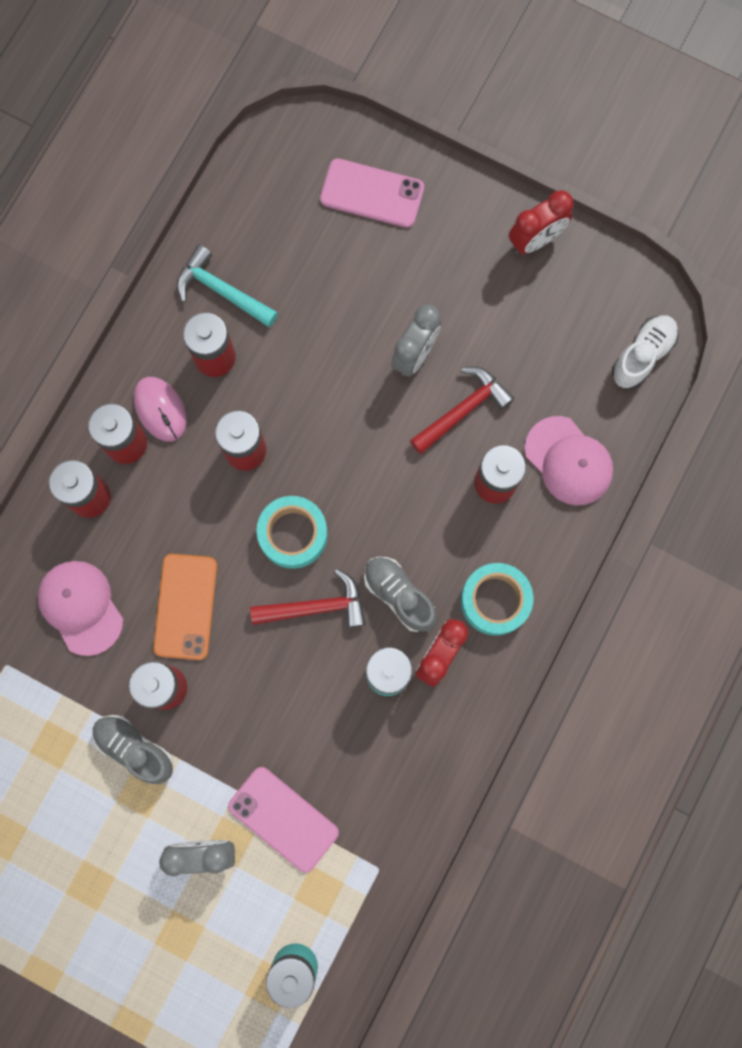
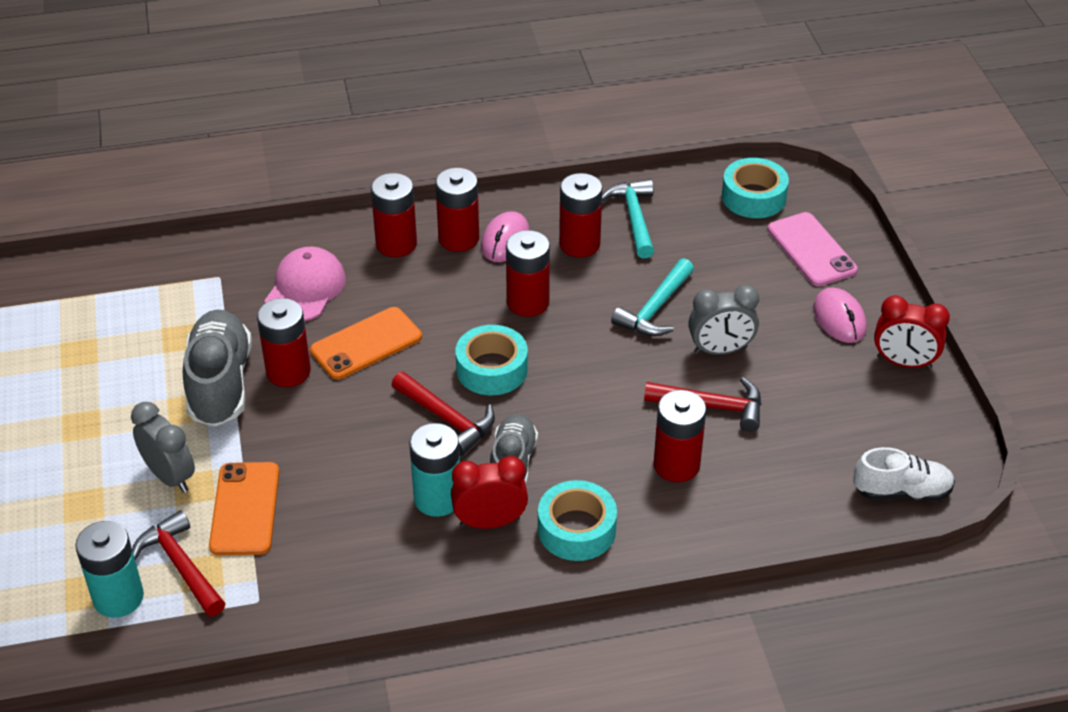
camera: 50 degrees right, 35 degrees down
grey shoe [93,715,173,784] -> grey shoe [183,310,252,426], size x1.56
pink phone [228,767,339,873] -> orange phone [209,462,279,555]
pink cap [525,416,613,505] -> none
none -> red hammer [132,510,225,616]
none -> turquoise hammer [611,258,694,336]
none -> turquoise tape [722,158,789,218]
none -> pink mouse [813,288,866,343]

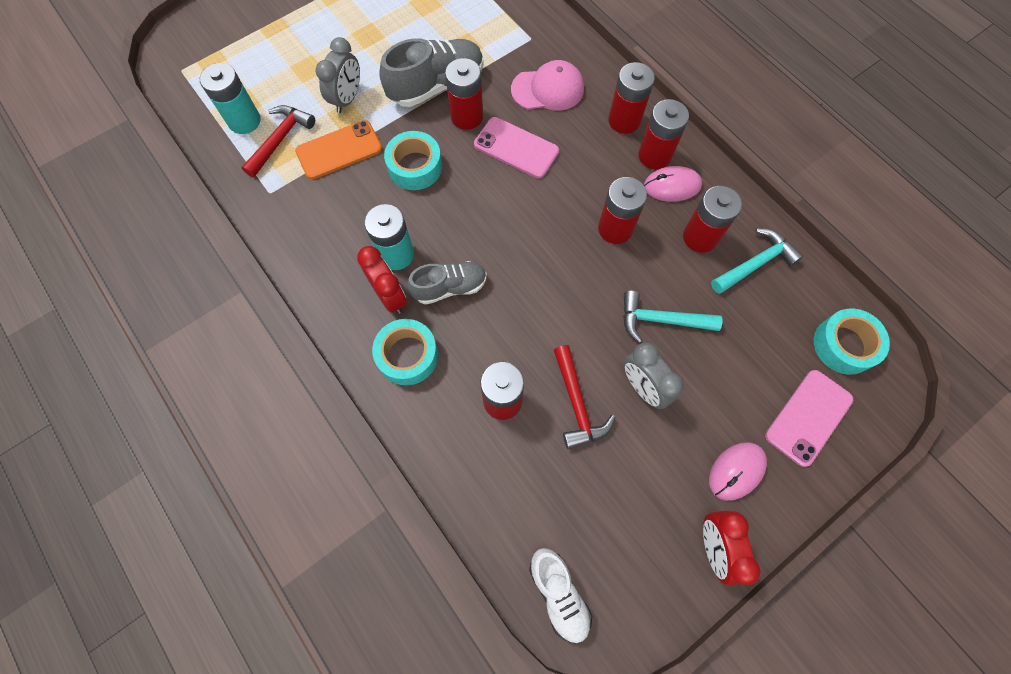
camera: 65 degrees right, 25 degrees up
orange phone [310,307,422,380] -> pink phone [474,117,559,178]
red hammer [392,372,495,455] -> none
turquoise tape [456,325,528,395] -> turquoise tape moved to [384,131,442,190]

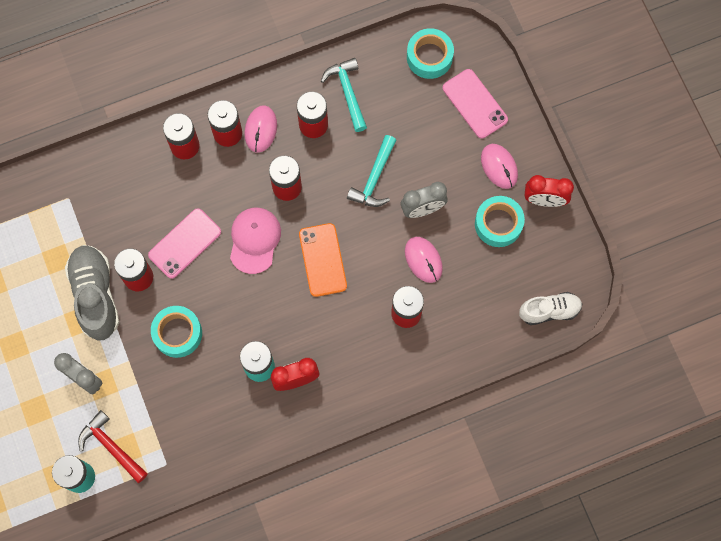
camera: 75 degrees left, 5 degrees up
orange phone [295,120,382,179] -> orange phone moved to [299,223,347,297]
turquoise tape [372,319,438,385] -> turquoise tape moved to [475,196,525,247]
grey shoe [407,261,487,305] -> none
pink cap [511,60,584,110] -> pink cap moved to [230,208,281,274]
red hammer [554,345,616,449] -> pink mouse [405,237,443,283]

